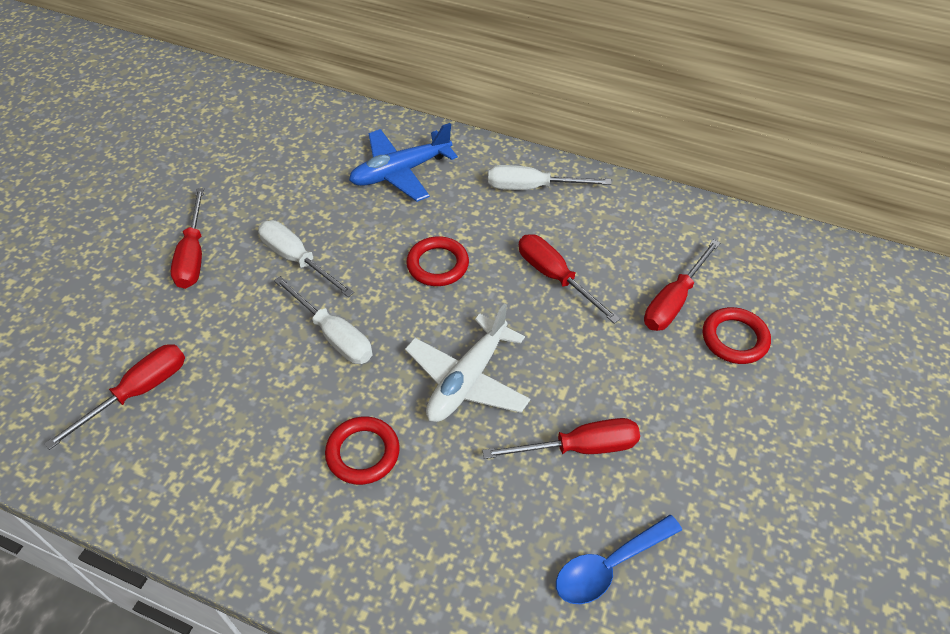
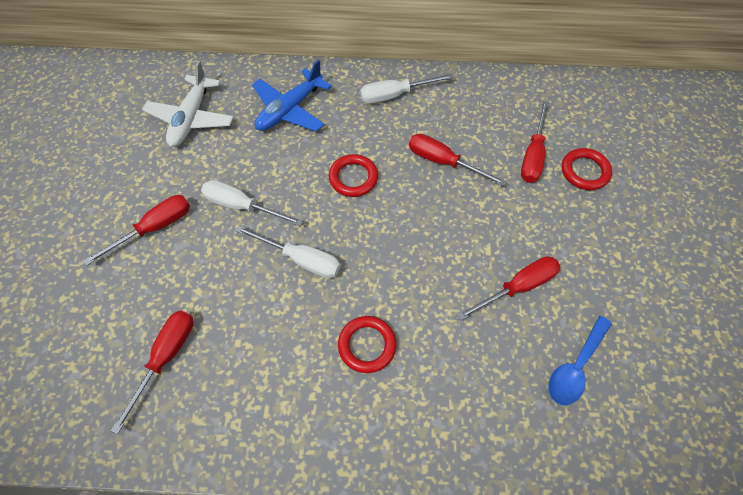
camera: 20 degrees left, 10 degrees up
red screwdriver [171,188,204,289] -> red screwdriver turned 105 degrees counterclockwise [83,195,190,266]
white plane [405,303,530,422] -> white plane moved to [142,61,234,147]

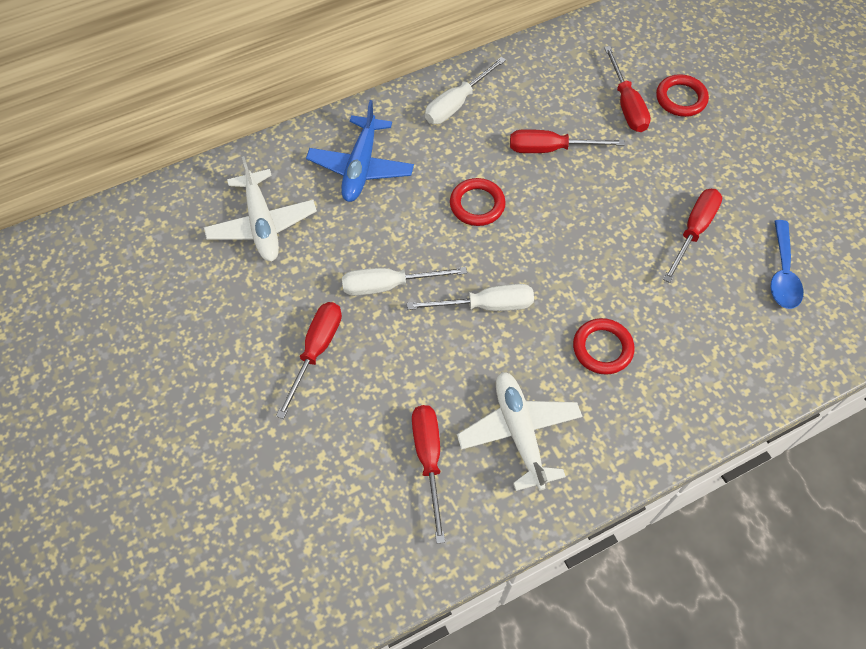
camera: 30 degrees left, 0 degrees up
none -> white plane [457,372,582,491]

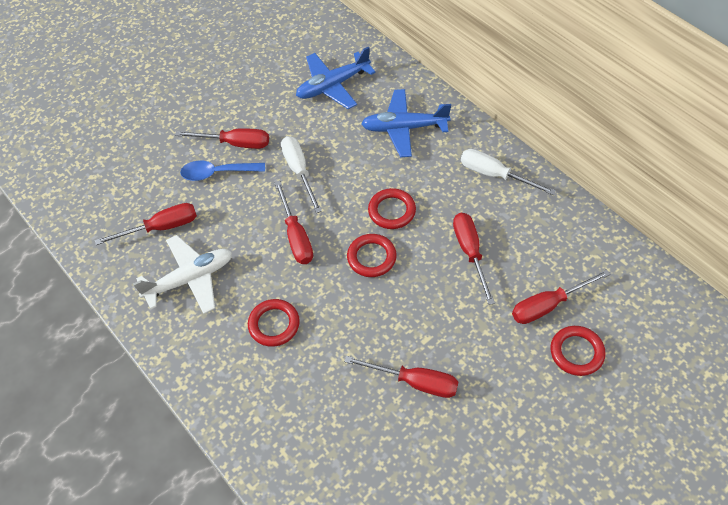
camera: 80 degrees right, 5 degrees down
white plane [204,156,317,261] -> blue plane [296,46,376,109]
white screwdriver [407,284,534,311] -> red screwdriver [275,181,313,264]
blue spoon [771,220,804,309] -> blue spoon moved to [180,161,265,181]
none -> red ring [347,234,397,277]

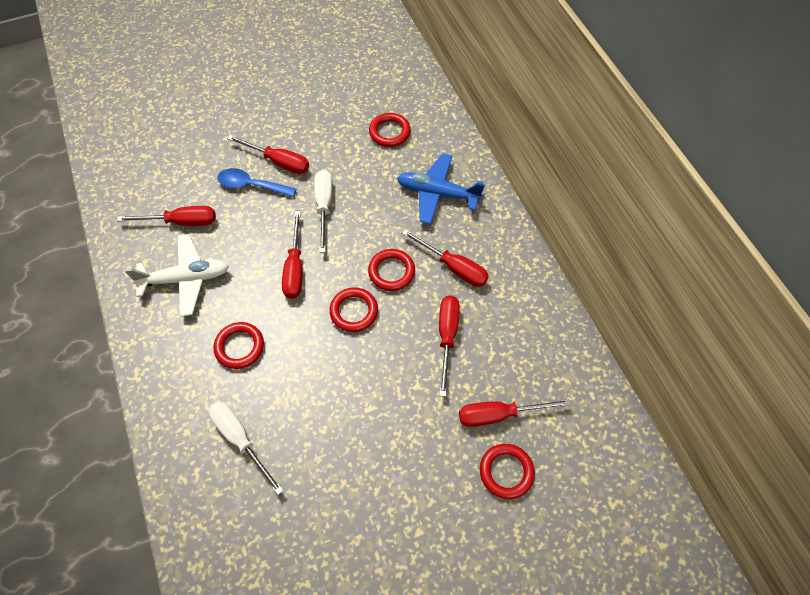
camera: 15 degrees right, 5 degrees up
blue plane [296,46,376,109] -> red ring [369,113,411,147]
red screwdriver [344,356,458,398] -> red screwdriver moved to [402,229,489,287]
white screwdriver [461,149,556,195] -> white screwdriver moved to [209,402,284,495]

